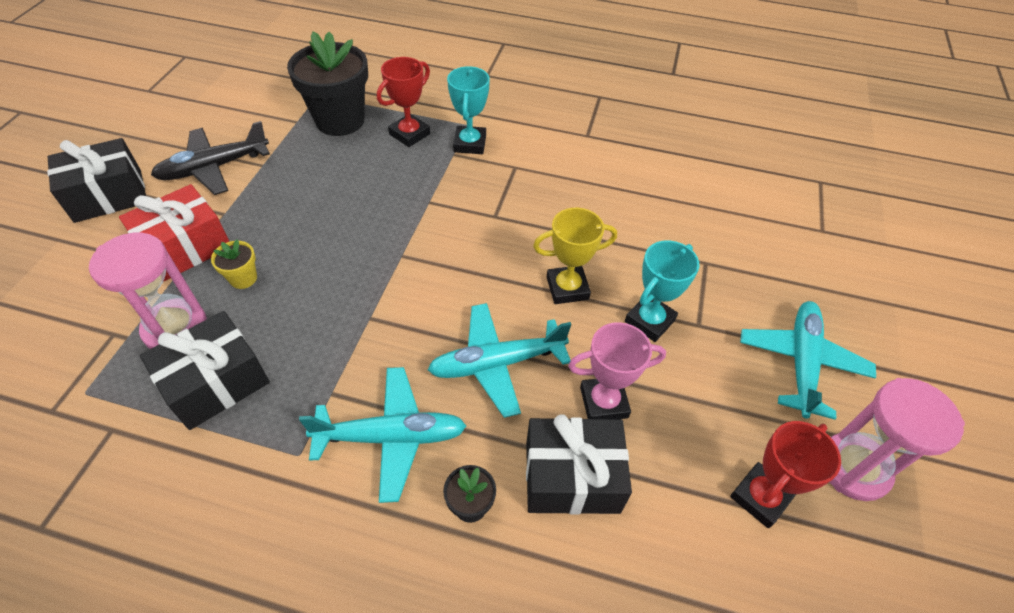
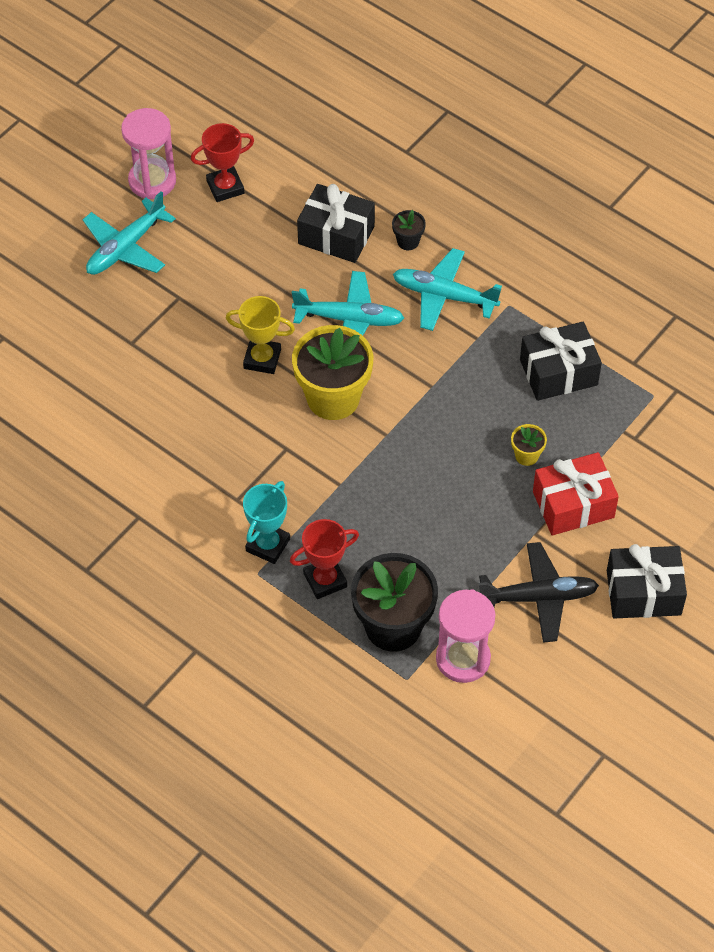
camera: 155 degrees left, 5 degrees up
pink hourglass [89,233,207,349] -> pink hourglass moved to [436,590,495,683]
pink trophy [568,322,666,419] -> none
turquoise trophy [625,240,699,342] -> none
none -> yellow flower pot [292,325,373,420]

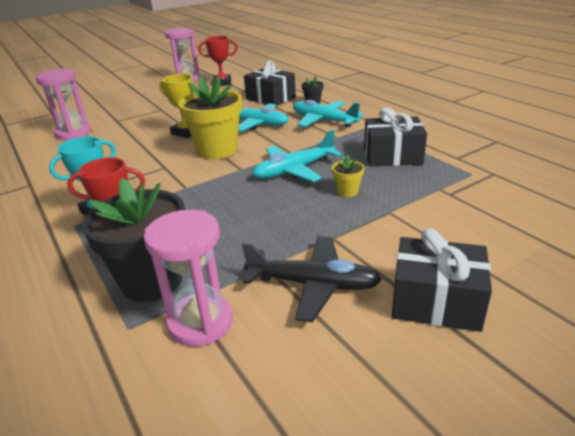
camera: 20 degrees right, 25 degrees down
turquoise plane [83,191,176,275] -> turquoise plane moved to [253,130,341,182]
red gift [533,452,619,535] -> none
none -> pink hourglass [36,69,91,140]

